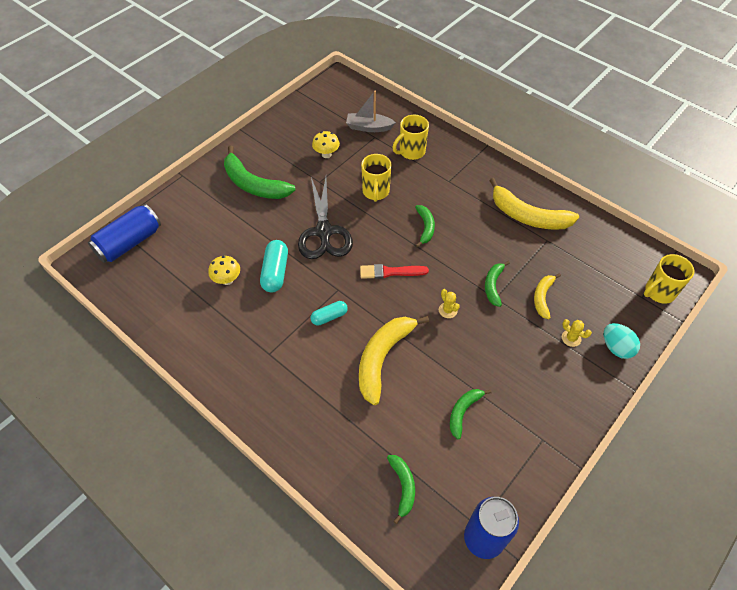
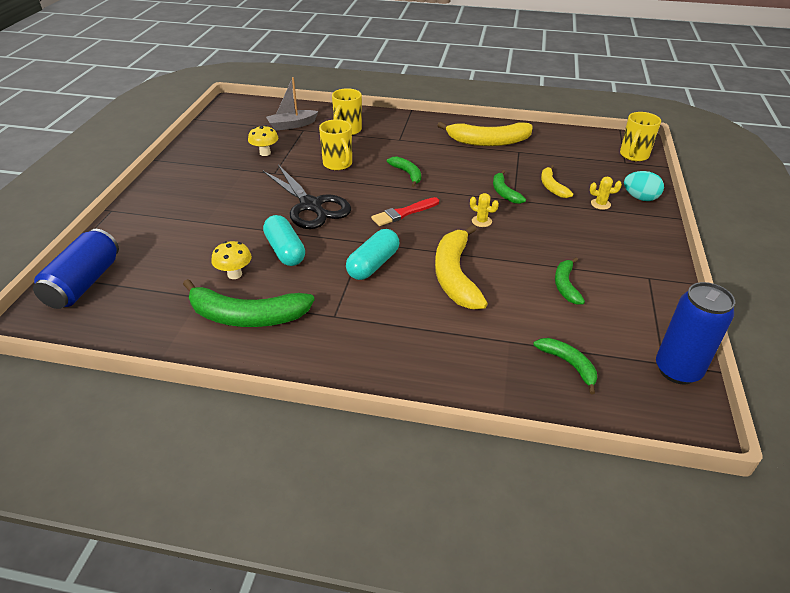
camera: 30 degrees left, 15 degrees down
green banana [224,145,295,199] -> green banana moved to [183,279,315,327]
turquoise capsule [310,301,348,326] -> turquoise capsule [346,229,399,280], size x1.57

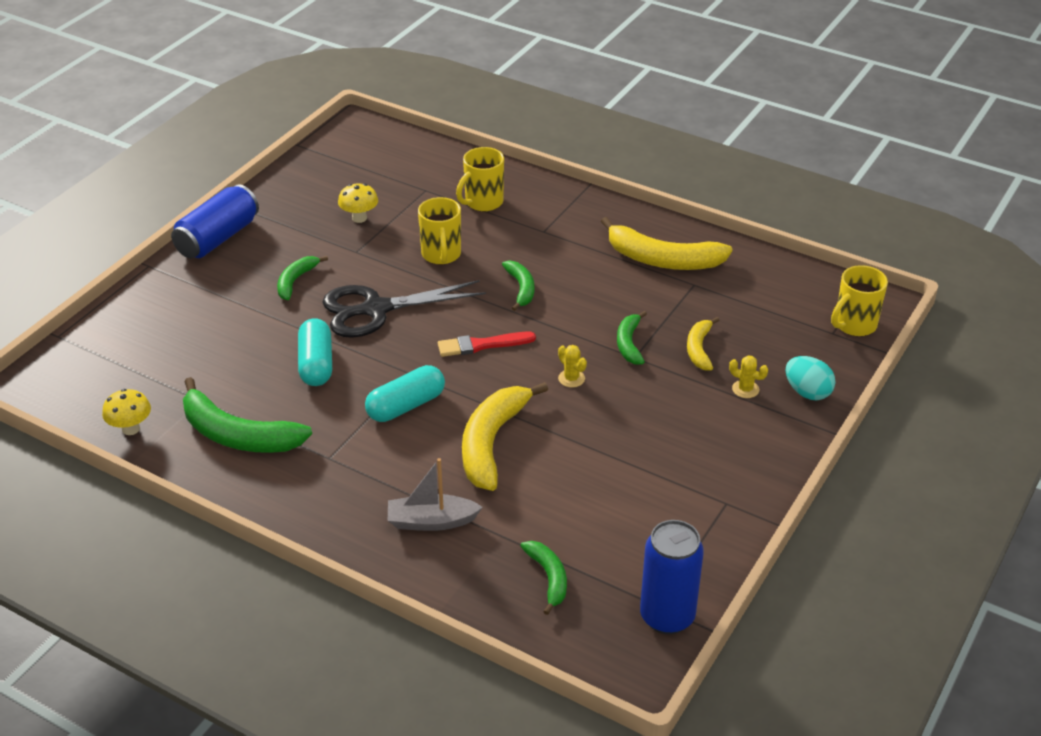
camera: 20 degrees right, 0 degrees up
blue can [33,229,119,309] -> blue can moved to [171,184,259,258]
yellow mushroom [211,241,252,279] -> yellow mushroom moved to [102,389,151,435]
black scissors [263,164,351,229] -> black scissors turned 90 degrees clockwise [323,280,486,338]
grey boat [266,77,318,131] -> grey boat moved to [388,458,483,531]
green banana [555,257,585,305] -> green banana moved to [277,256,328,300]

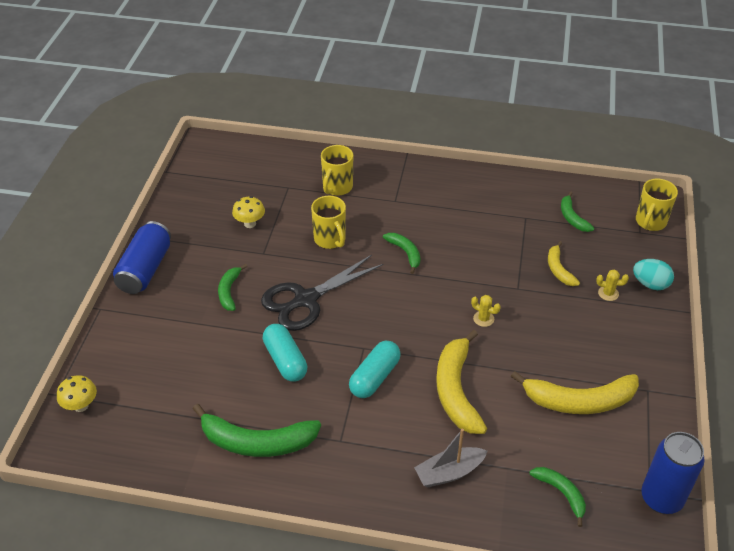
camera: 20 degrees left, 5 degrees up
yellow mushroom [102,389,151,435] -> yellow mushroom moved to [57,375,97,412]
red brush [438,332,536,357] -> none
yellow banana [601,217,732,270] -> yellow banana moved to [511,371,639,414]
green banana [617,311,647,365] -> green banana moved to [561,191,594,232]

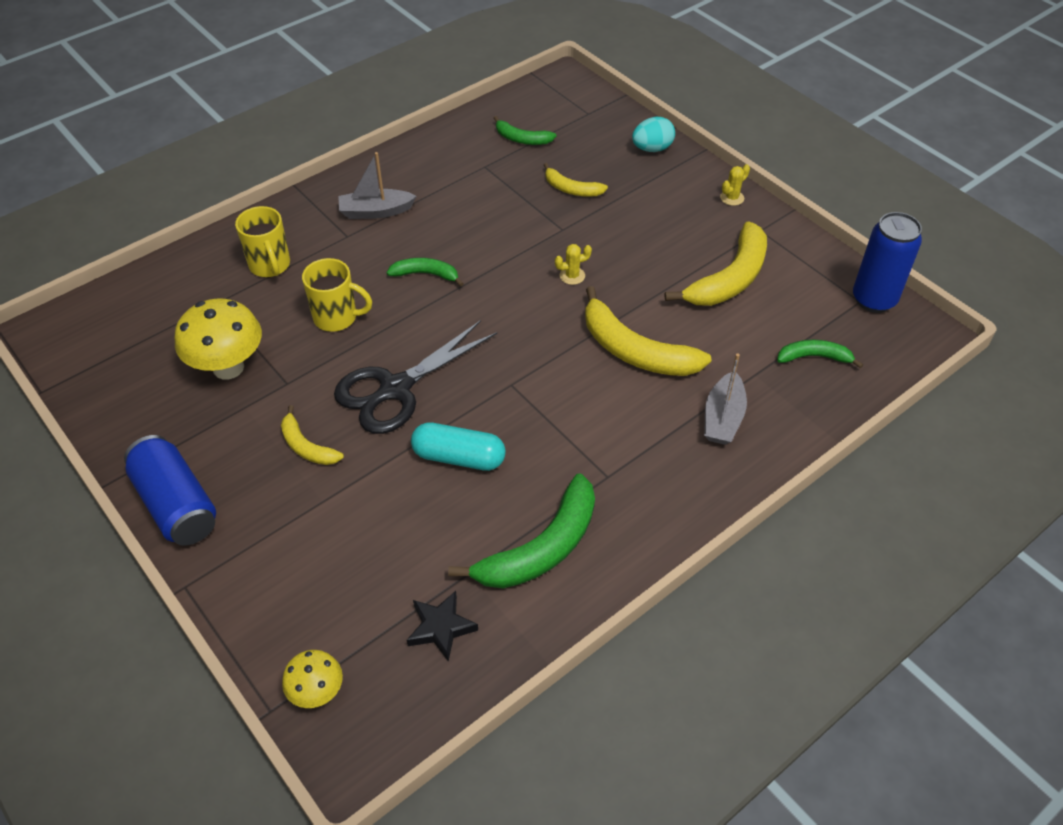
camera: 50 degrees left, 5 degrees up
green banana [218,264,247,311] -> yellow banana [281,405,344,465]
yellow mushroom [232,196,265,228] -> yellow mushroom [175,298,262,380], size x1.77
black scissors [261,255,383,331] -> black scissors turned 45 degrees clockwise [334,320,497,434]
turquoise capsule [349,341,401,398] -> none
yellow cactus [596,270,629,301] -> yellow cactus moved to [720,164,750,206]
yellow mug [636,179,678,231] -> none
none -> grey boat [338,152,416,219]
none -> black star [407,591,478,661]

